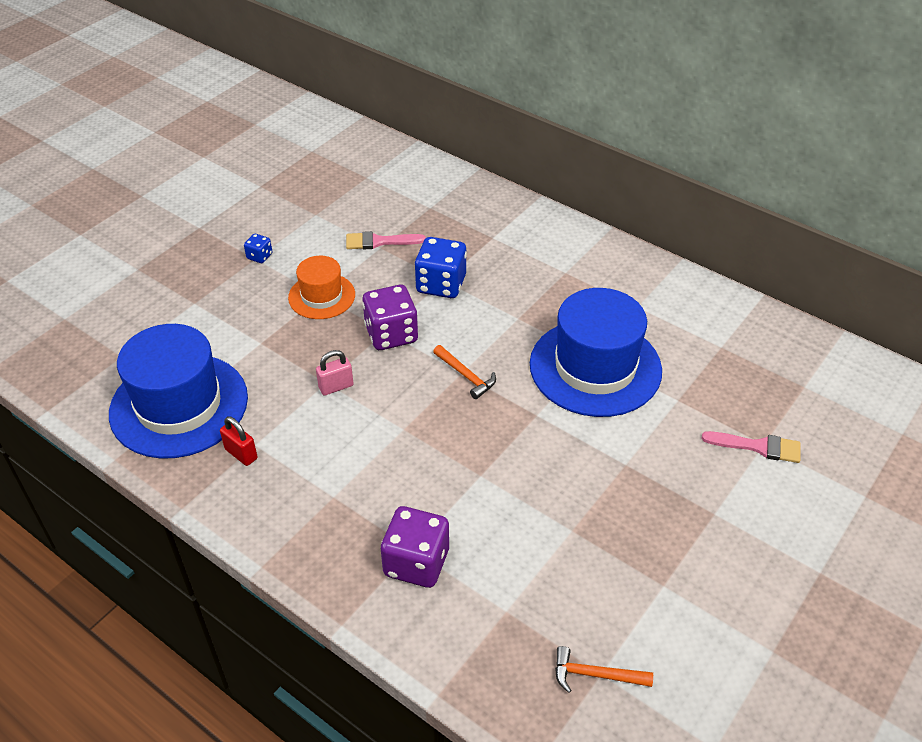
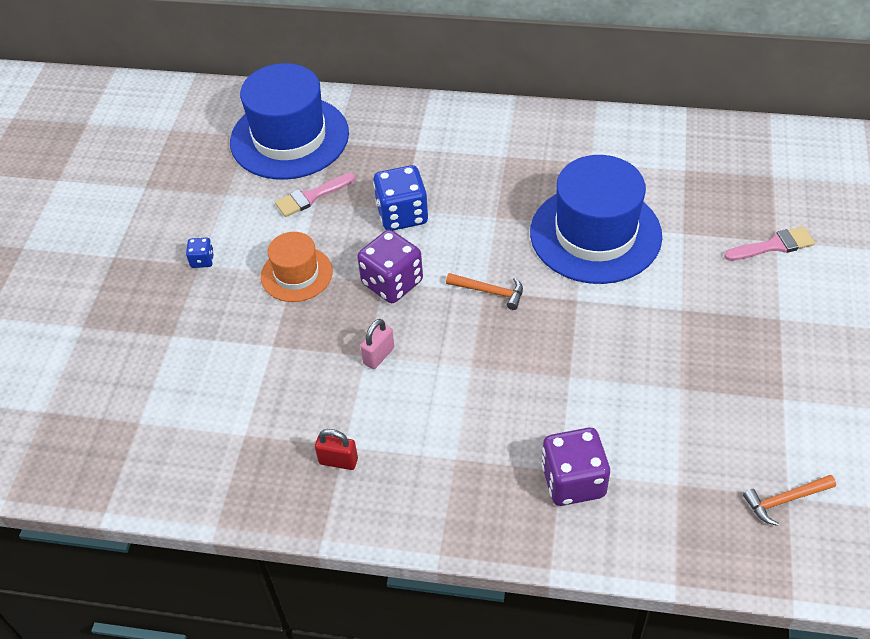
camera: 25 degrees left, 5 degrees up
blue hat [109,324,248,459] -> blue hat moved to [230,63,349,180]

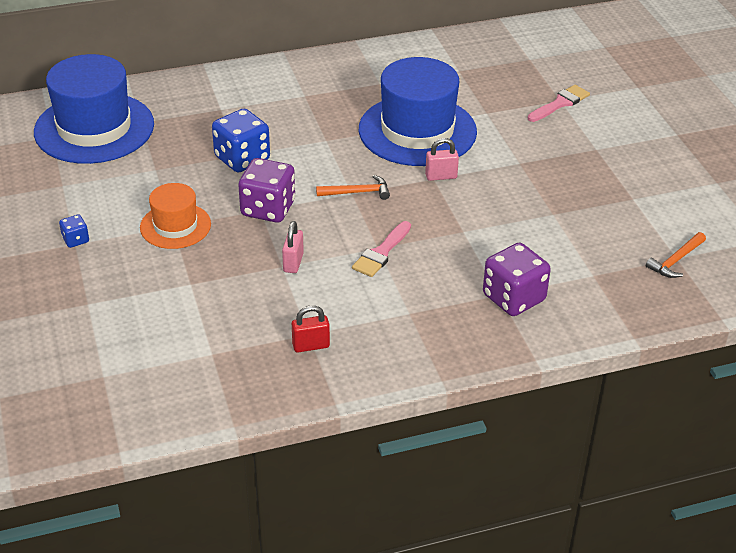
camera: 30 degrees left, 10 degrees down
pink brush [275,173,356,217] -> pink brush moved to [352,221,411,277]
none -> pink padlock [425,138,459,181]

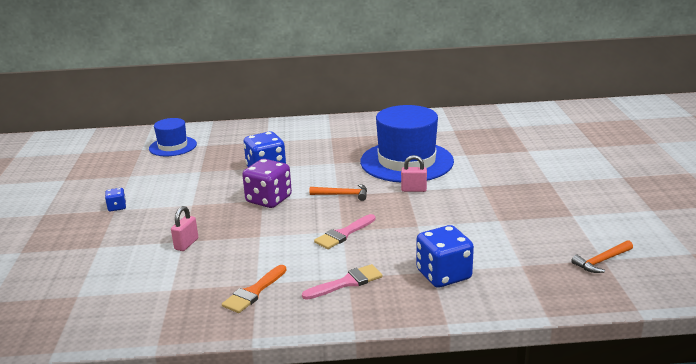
camera: 15 degrees right, 15 degrees down
blue hat [34,54,154,164] -> blue hat [149,118,197,156], size x0.54
orange hat [140,183,211,249] -> none
pink padlock [282,221,304,273] -> pink padlock moved to [171,206,198,251]
red padlock [292,305,330,353] -> orange brush [222,265,287,313]
purple dice [483,243,551,316] -> blue dice [416,225,474,288]
pink brush [528,85,590,122] -> pink brush moved to [302,264,383,300]

